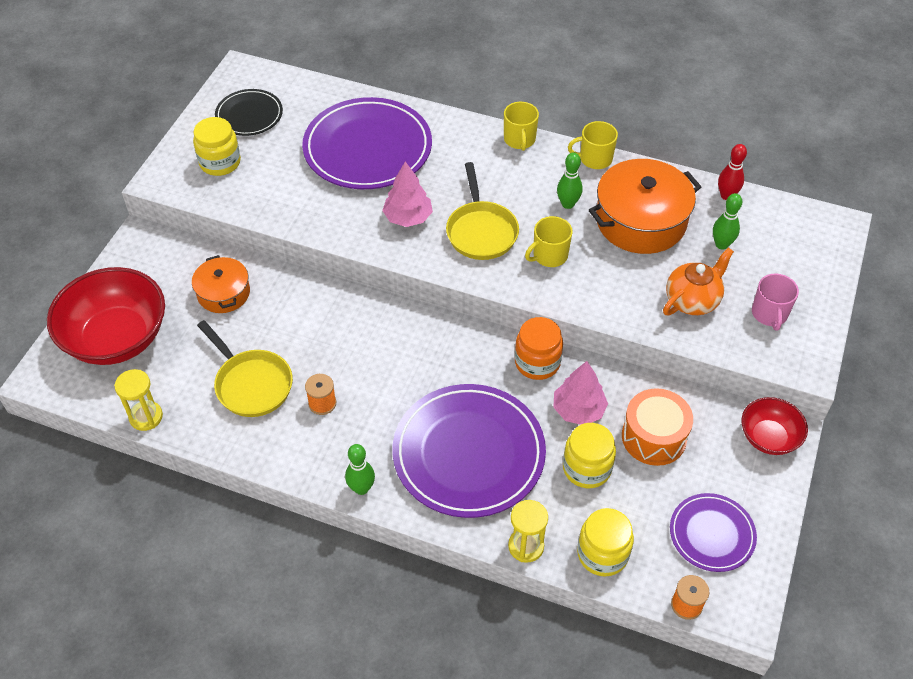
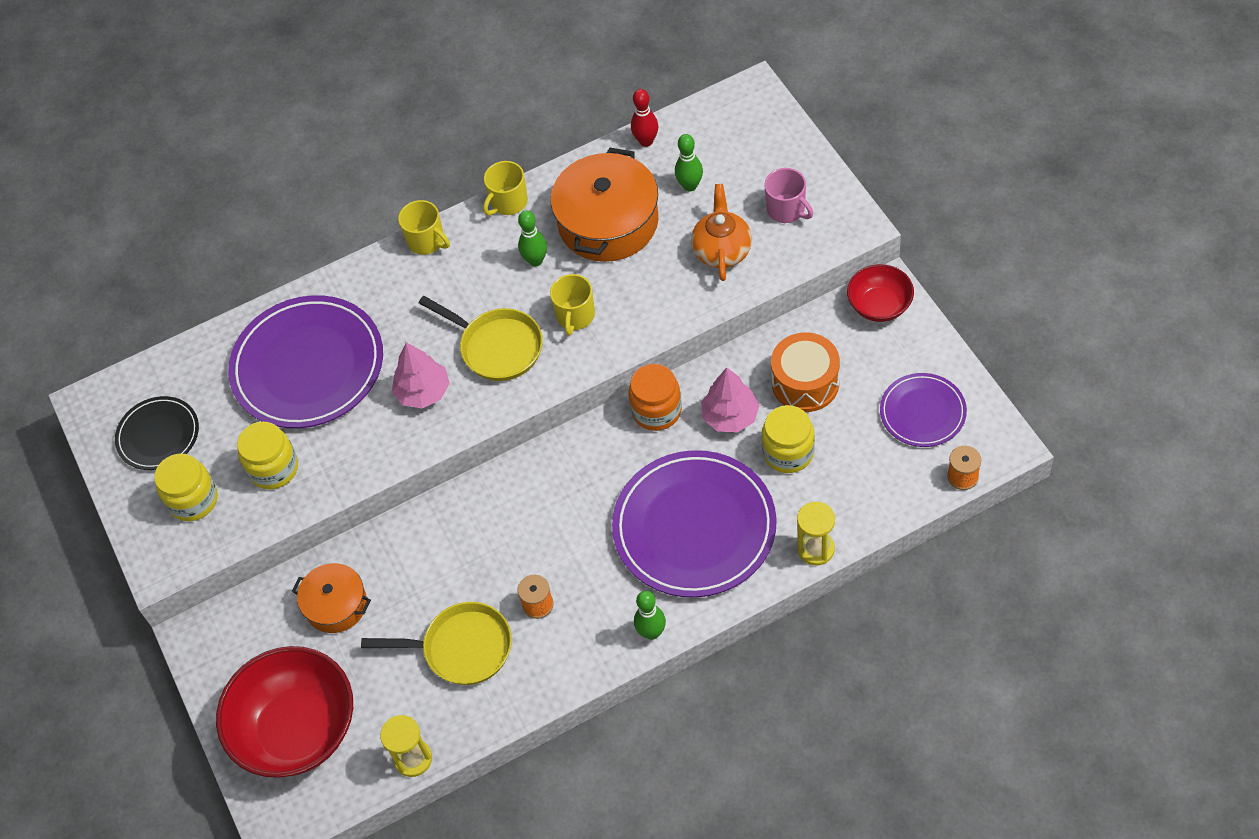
camera: 40 degrees left, 5 degrees up
yellow jar [577,508,634,577] -> yellow jar moved to [237,422,298,489]

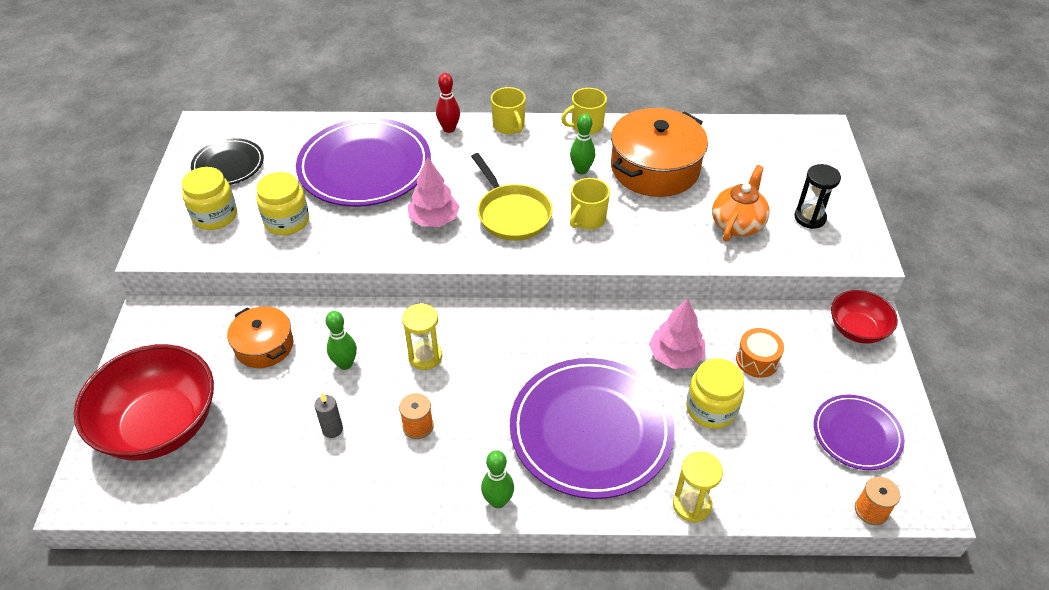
camera: 20 degrees right, 10 degrees down
yellow pan [361,602,512,685] -> grey candle [314,393,343,438]
yellow hourglass [380,715,432,777] -> yellow hourglass moved to [402,303,442,370]
orange jar [629,364,682,431] -> none
red bowling pin [631,89,658,147] -> red bowling pin moved to [436,73,460,133]
green bowling pin [675,134,703,191] -> green bowling pin moved to [326,311,357,370]
pink mug [764,168,813,223] -> black hourglass [794,164,841,229]
orange drum [771,333,840,412] -> orange drum [736,328,784,378], size x0.64

